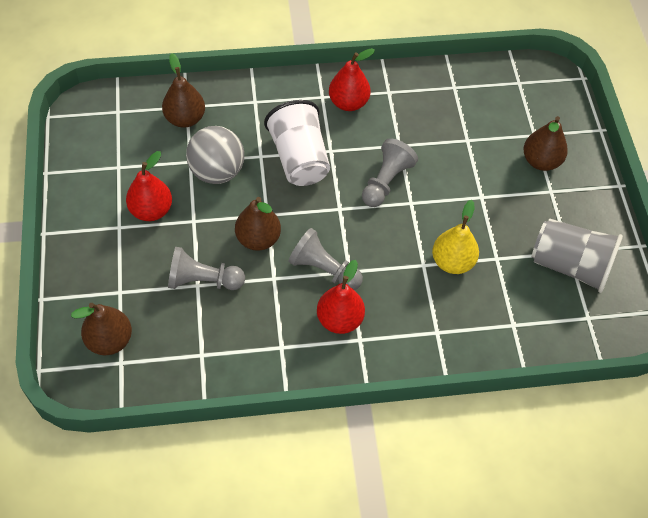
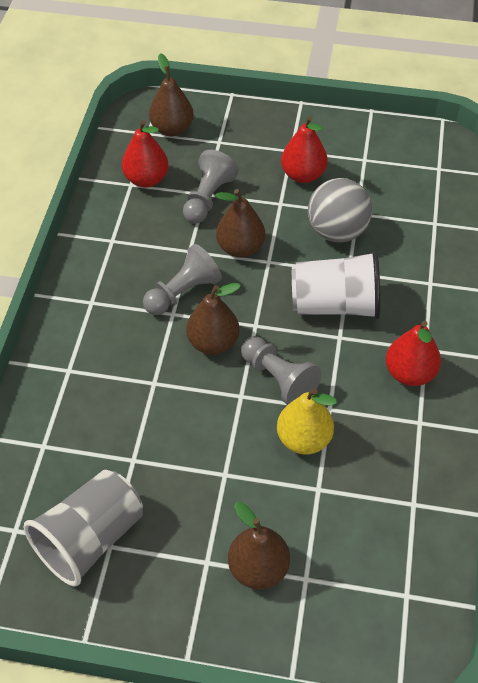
camera: 110 degrees right, 5 degrees down
brown pear [162,53,205,128] -> brown pear moved to [186,283,241,355]
red pear [317,260,365,334] -> red pear moved to [122,120,169,188]
yellow pear [432,200,479,274] -> yellow pear moved to [277,388,337,454]

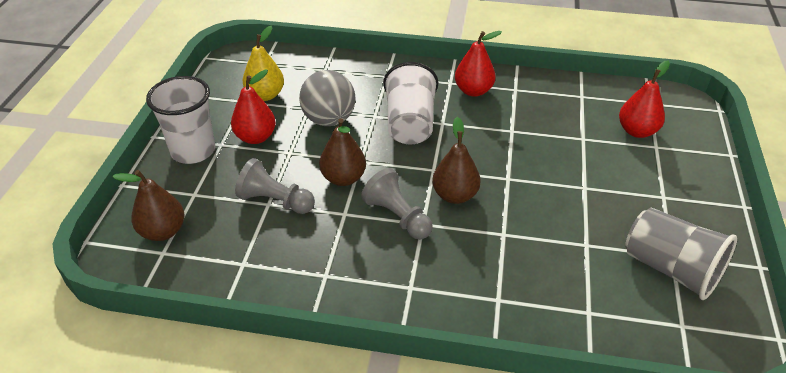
camera: 90 degrees left, 10 degrees down
red pear [122,120,169,188] -> red pear moved to [619,61,670,138]
brown pear [228,502,290,590] -> none
grey pawn [241,336,321,405] -> none
yellow pear [277,388,337,454] -> yellow pear moved to [243,26,284,101]
none -> white cup [146,76,215,164]

